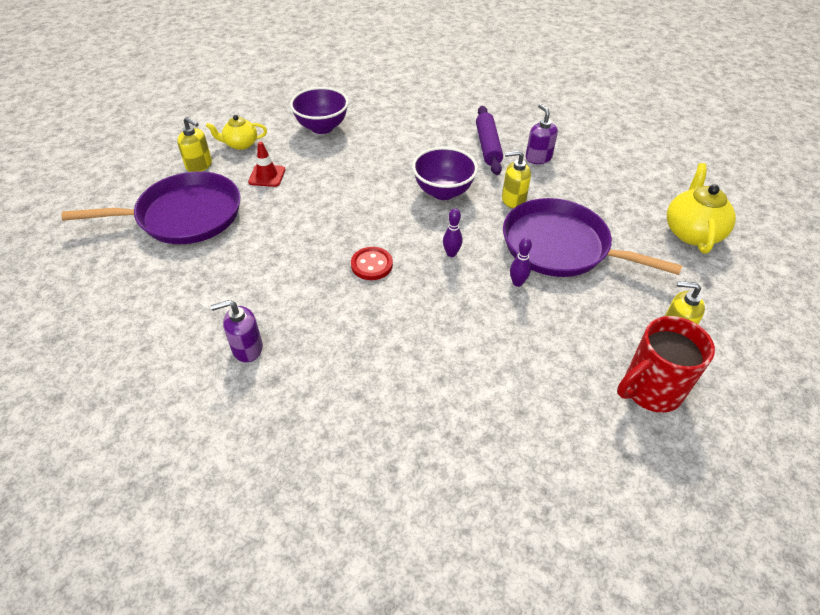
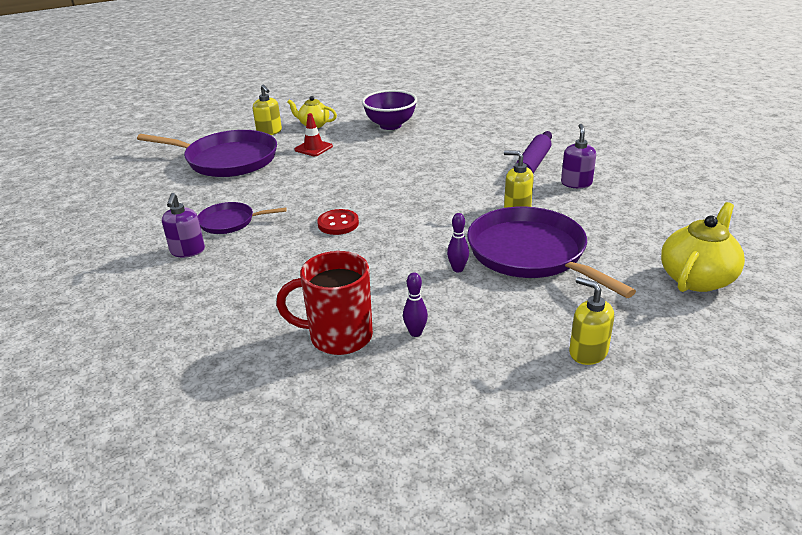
camera: 30 degrees right, 15 degrees down
purple soap dispenser [211,300,263,363] -> purple soap dispenser turned 105 degrees counterclockwise [162,193,205,257]
purple bowl [412,147,478,200] -> none
purple bowling pin [443,208,462,257] -> purple bowling pin moved to [403,272,428,337]
red mug [617,316,715,413] -> red mug moved to [276,251,373,355]
none -> purple pan [198,202,287,234]

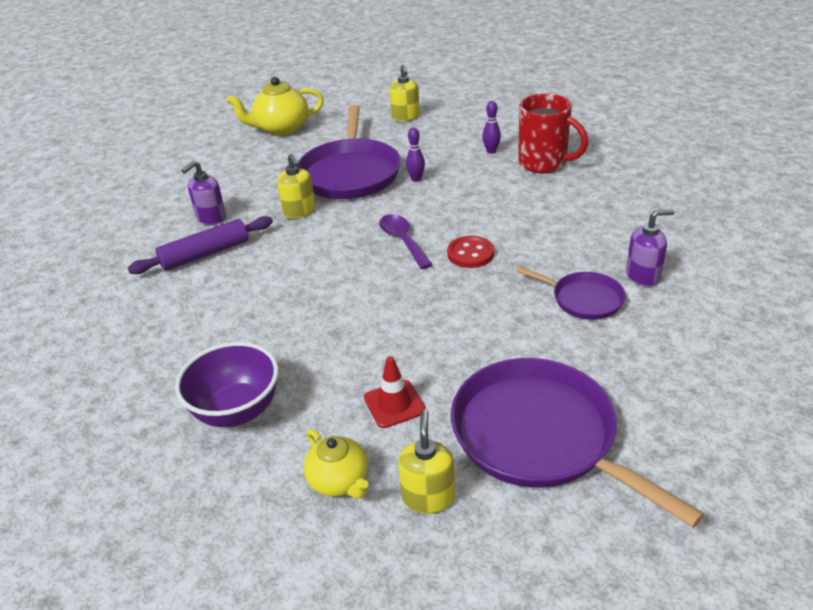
camera: 145 degrees left, 5 degrees up
purple soap dispenser [162,193,205,257] -> purple soap dispenser turned 45 degrees clockwise [626,209,675,286]
none -> purple spoon [379,214,433,269]

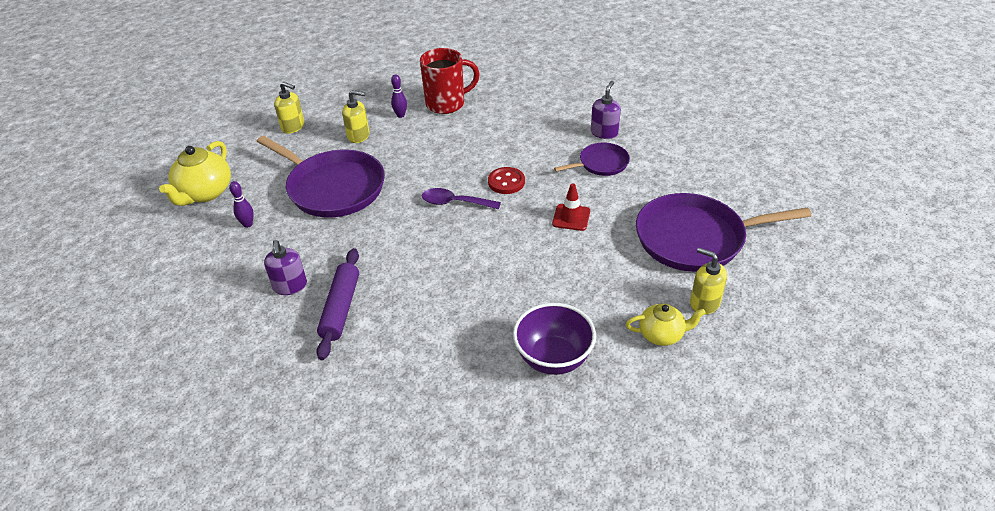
camera: 55 degrees left, 5 degrees up
yellow soap dispenser [277,154,316,219] -> yellow soap dispenser moved to [342,90,369,143]
red traffic cone [364,356,426,428] -> red traffic cone moved to [552,183,590,231]
purple bowling pin [406,128,425,182] -> purple bowling pin moved to [229,181,254,228]

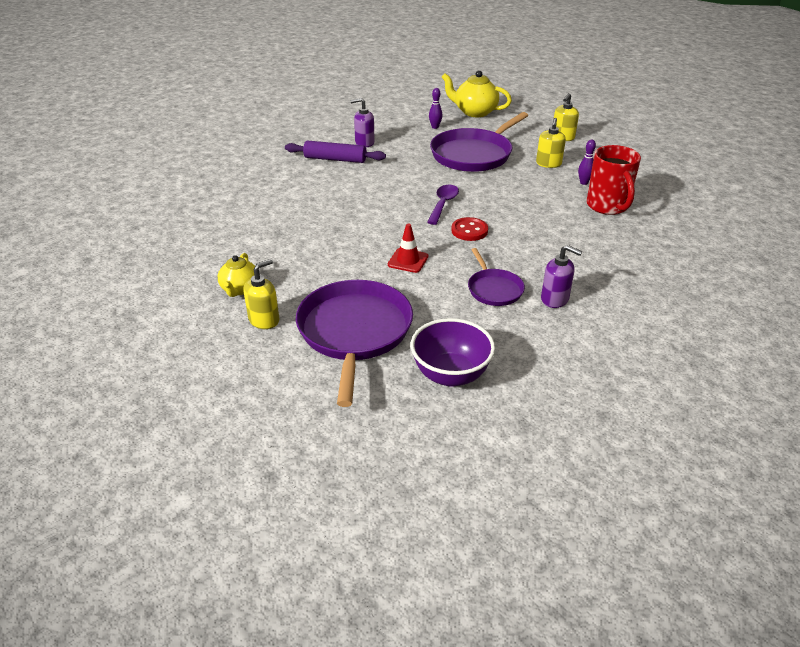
camera: 95 degrees right, 5 degrees down
purple bowl [513,303,596,375] -> purple bowl moved to [411,318,495,387]

